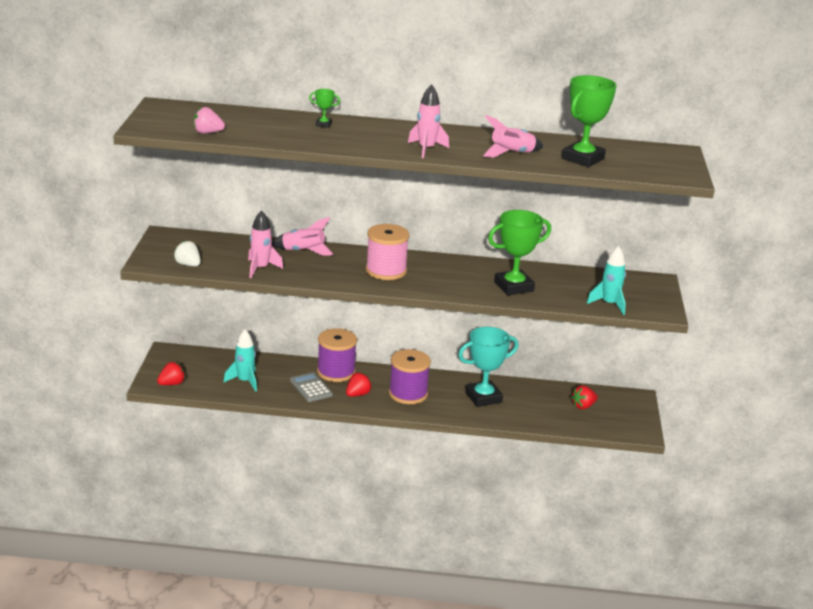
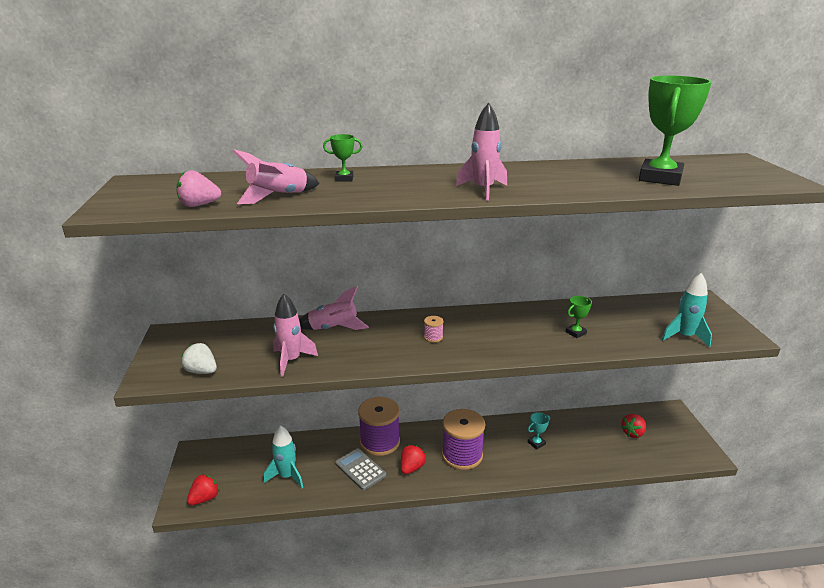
camera: 10 degrees left, 0 degrees up
pink spool [366,224,409,280] -> pink spool [424,316,444,343], size x0.41
turquoise trophy [458,327,519,407] -> turquoise trophy [528,412,550,450], size x0.44
pink rocket [483,115,544,158] -> pink rocket moved to [233,149,320,204]
green trophy [488,210,551,295] -> green trophy [565,296,592,338], size x0.44

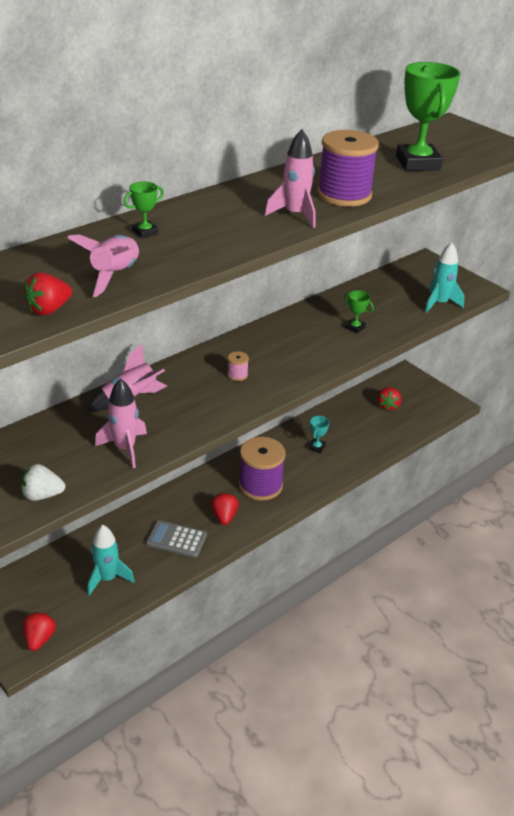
camera: 35 degrees left, 10 degrees up
pink strawberry [176,170,222,207] -> red strawberry [23,272,72,316]
purple spool [358,397,400,456] -> purple spool moved to [317,130,379,206]
green trophy [565,296,592,338] -> green trophy turned 75 degrees counterclockwise [344,290,374,334]

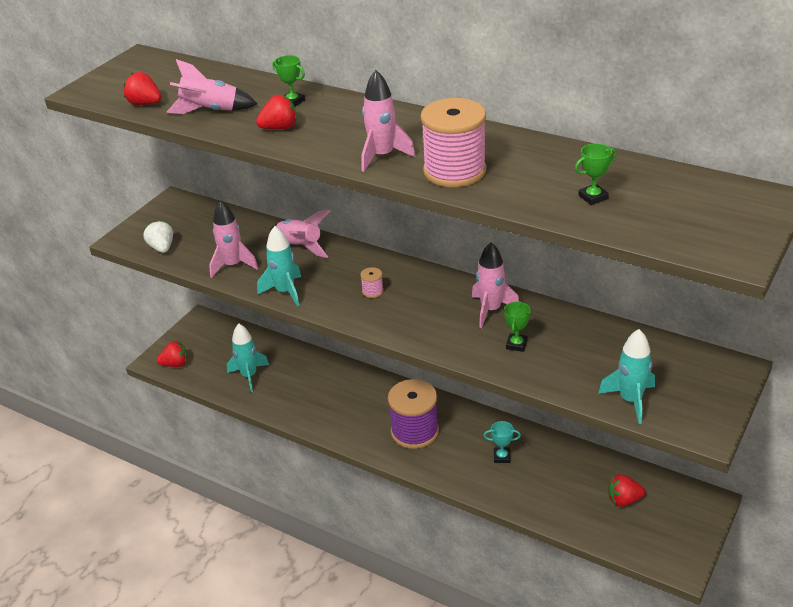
camera: 75 degrees right, 0 degrees up
grey calculator [146,520,207,558] -> none
red strawberry [211,492,239,525] -> red strawberry moved to [256,95,297,129]
purple spool [317,130,379,206] -> pink spool [421,98,486,187]
green trophy [396,62,461,171] -> green trophy [575,143,617,205], size x0.44
none -> turquoise rocket [257,226,301,307]
none -> pink rocket [472,242,519,328]

